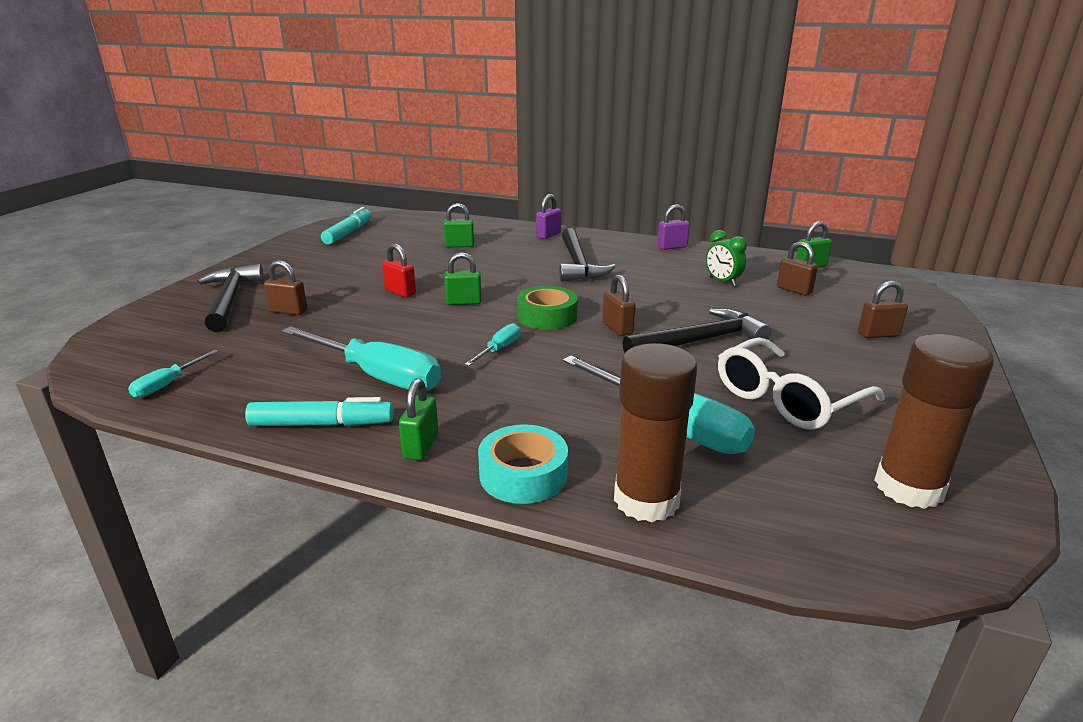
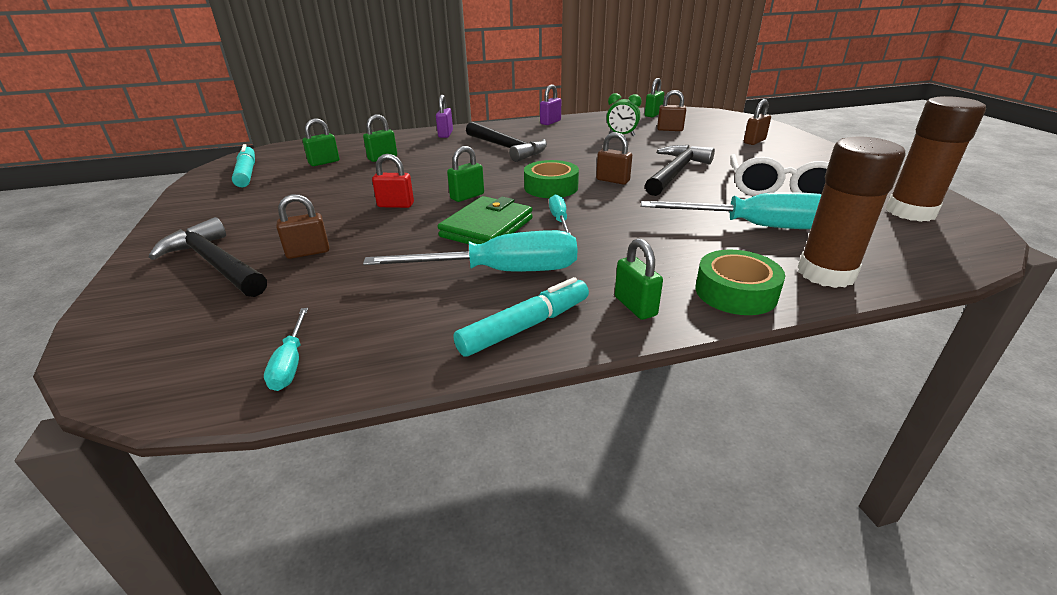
camera: 35 degrees left, 5 degrees up
turquoise tape [478,424,568,504] -> green tape [695,250,785,315]
none -> green padlock [302,118,339,166]
none -> green wallet [438,196,533,244]

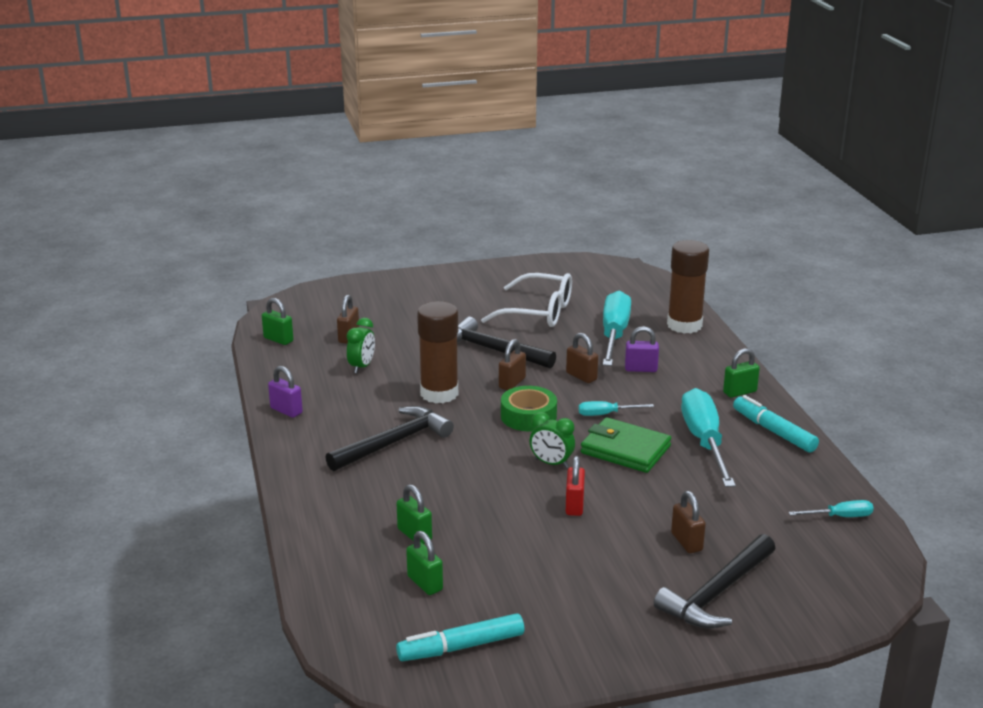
camera: 90 degrees left, 5 degrees down
purple padlock [436,95,453,138] -> purple padlock moved to [625,326,659,372]
green padlock [447,146,484,202] -> green clock [530,412,575,468]
green tape [695,250,785,315] -> none
brown padlock [744,99,771,145] -> brown padlock moved to [566,333,598,383]
brown glue stick [886,96,986,222] -> brown glue stick moved to [417,301,458,404]

